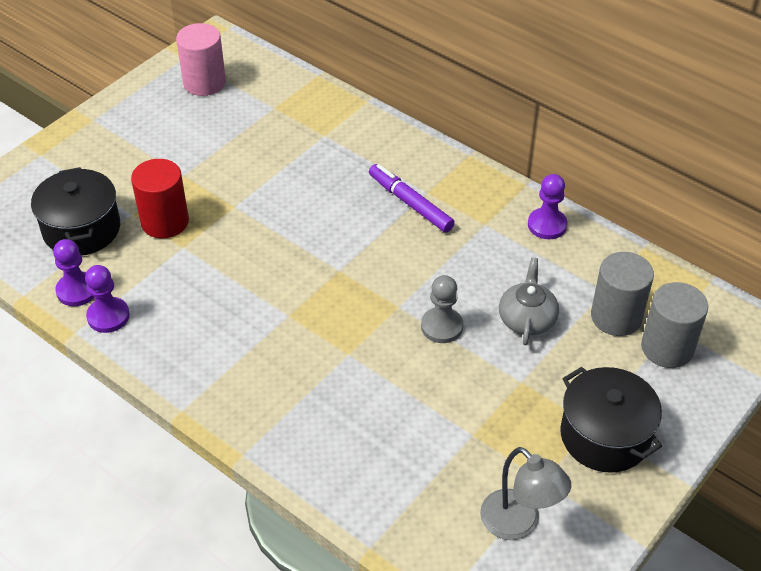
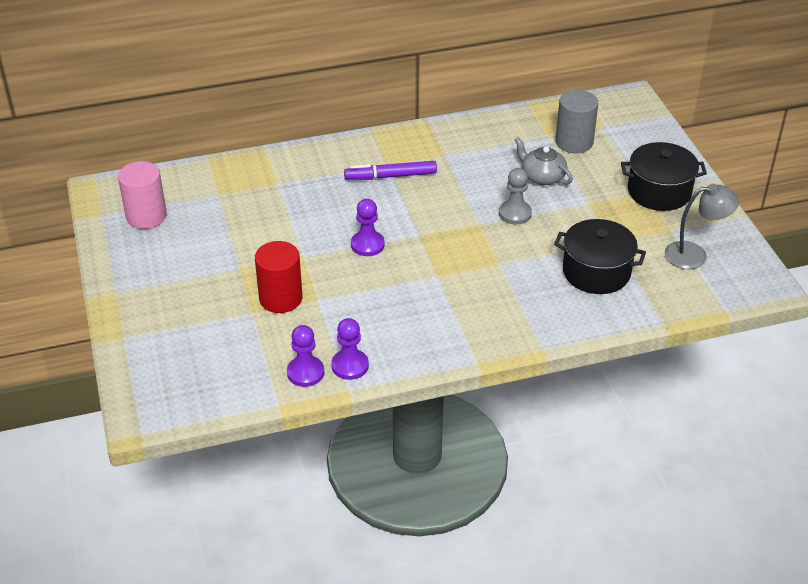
camera: 55 degrees left, 5 degrees down
black pot [31,167,120,256] -> black pot moved to [554,219,646,294]
purple pawn [528,174,567,239] -> purple pawn moved to [351,199,385,256]
grey cylinder [641,282,708,368] -> none

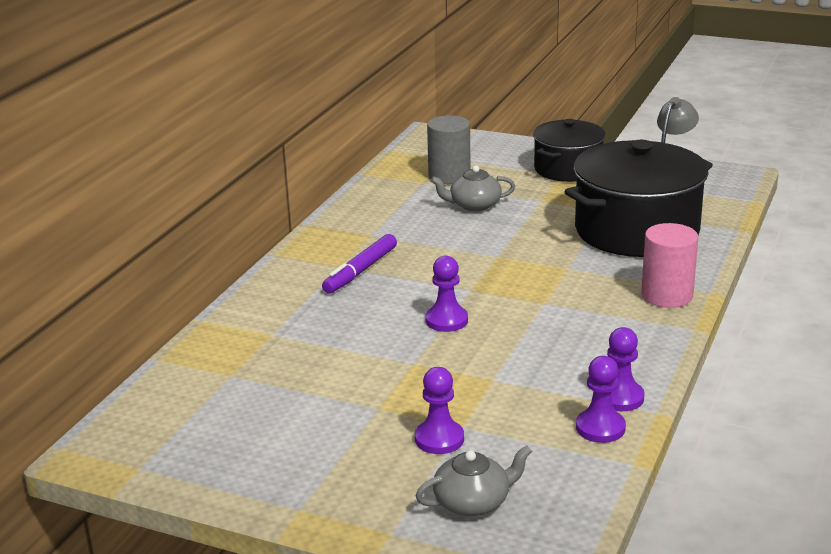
camera: 50 degrees left, 15 degrees down
pink cylinder [118,161,167,229] -> pink cylinder moved to [641,223,698,308]
red cylinder [255,241,303,313] -> none
grey pawn [499,168,532,225] -> none
black pot [554,219,646,294] -> black pot [564,140,713,257], size x1.64
none -> purple pawn [415,367,464,454]
none -> grey teapot [415,445,532,516]

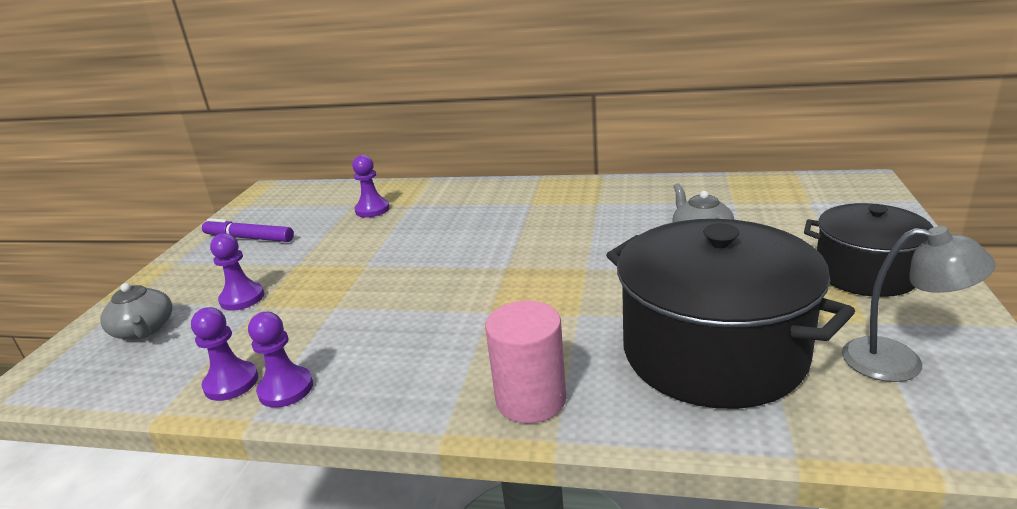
camera: 80 degrees right, 0 degrees up
purple marker [322,234,397,293] -> purple marker moved to [202,218,294,242]
purple pawn [425,256,468,332] -> purple pawn moved to [352,155,390,218]
grey cylinder [427,116,471,184] -> none

